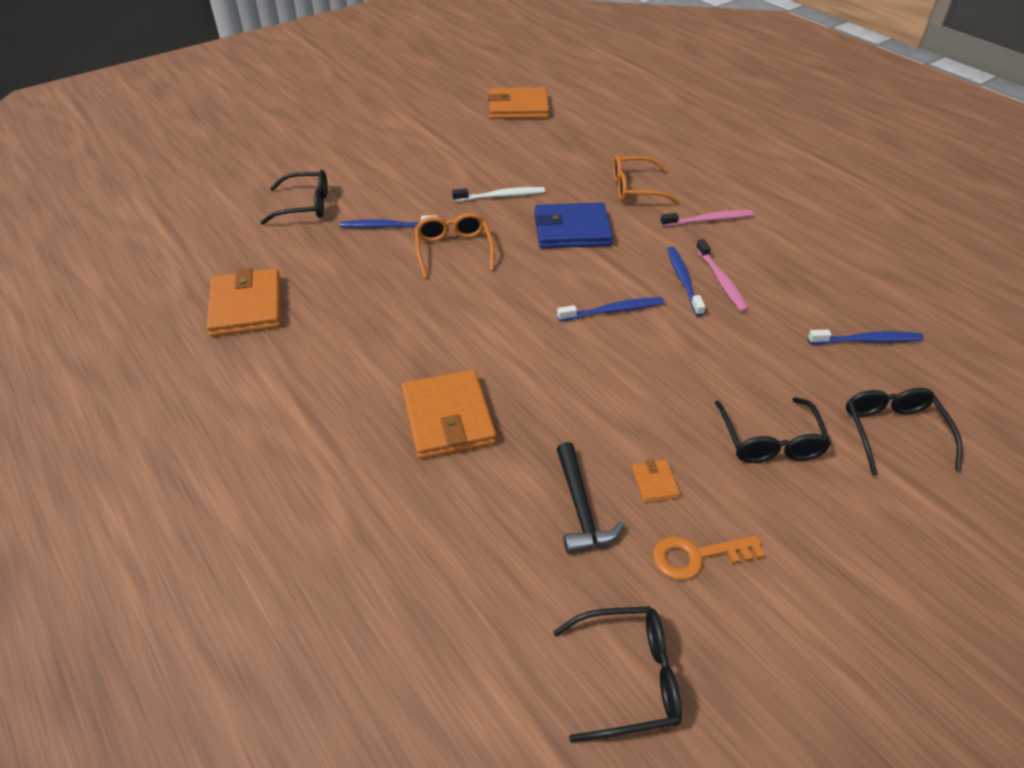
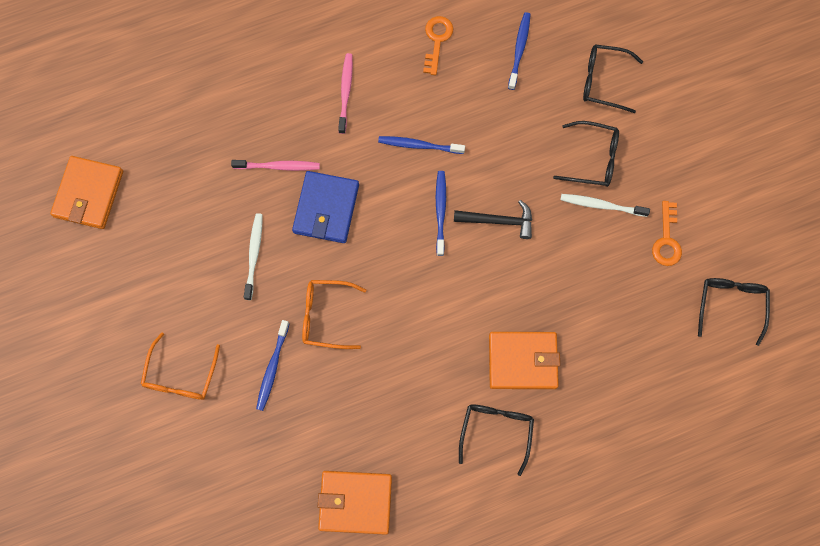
camera: 75 degrees left, 30 degrees up
black glasses [260,170,327,225] -> black glasses moved to [459,404,534,476]
black hammer [557,442,625,554] -> black hammer moved to [454,200,532,239]
orange glasses [613,155,680,204] -> orange glasses moved to [141,332,220,400]
orange wallet [632,459,680,503] -> none
pink toothbrush [696,239,749,312] -> pink toothbrush moved to [231,160,320,171]
none -> orange key [423,16,454,75]
none -> white toothbrush [560,194,650,217]

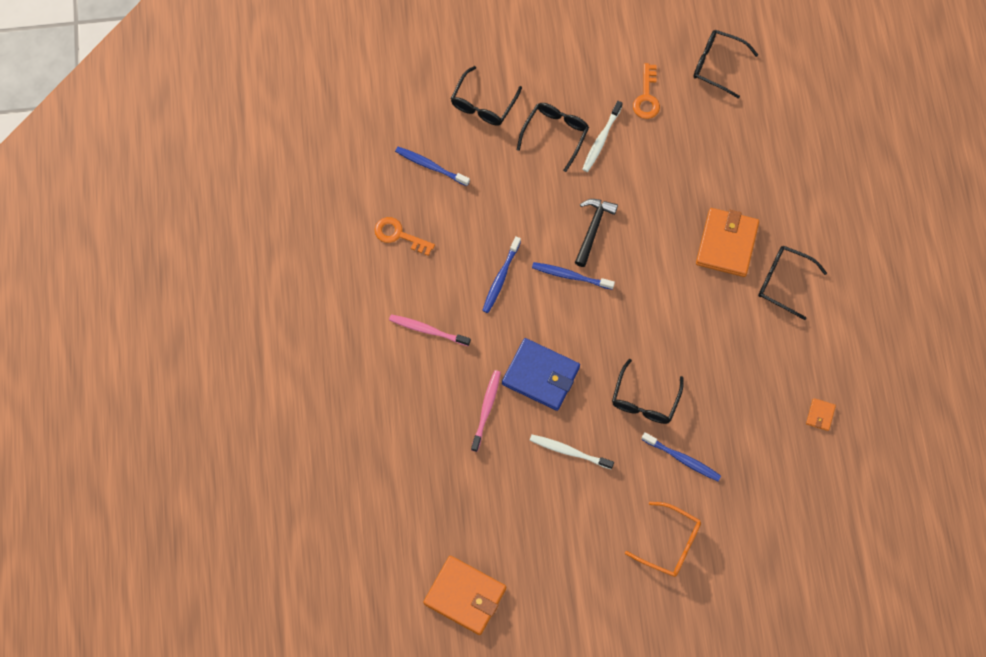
camera: 75 degrees left, 5 degrees down
orange glasses [302,280,366,349] -> black glasses [612,359,684,424]
orange wallet [318,471,392,535] -> orange wallet [806,398,836,431], size x0.44
orange key [652,201,682,266] -> orange key turned 75 degrees clockwise [633,63,660,119]

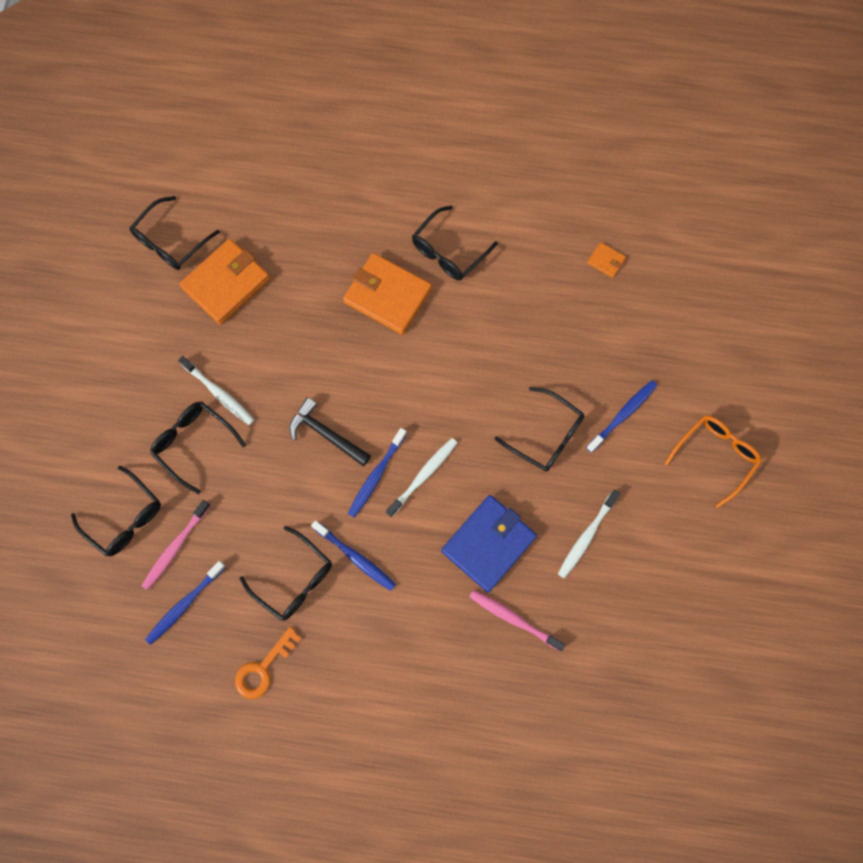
camera: 75 degrees left, 5 degrees up
pink toothbrush [389,314,471,346] -> pink toothbrush moved to [142,500,211,590]
orange wallet [423,556,506,635] -> orange wallet moved to [179,239,270,325]
orange key [633,63,660,119] -> none
none -> black glasses [240,526,332,621]
none -> white toothbrush [386,438,457,517]

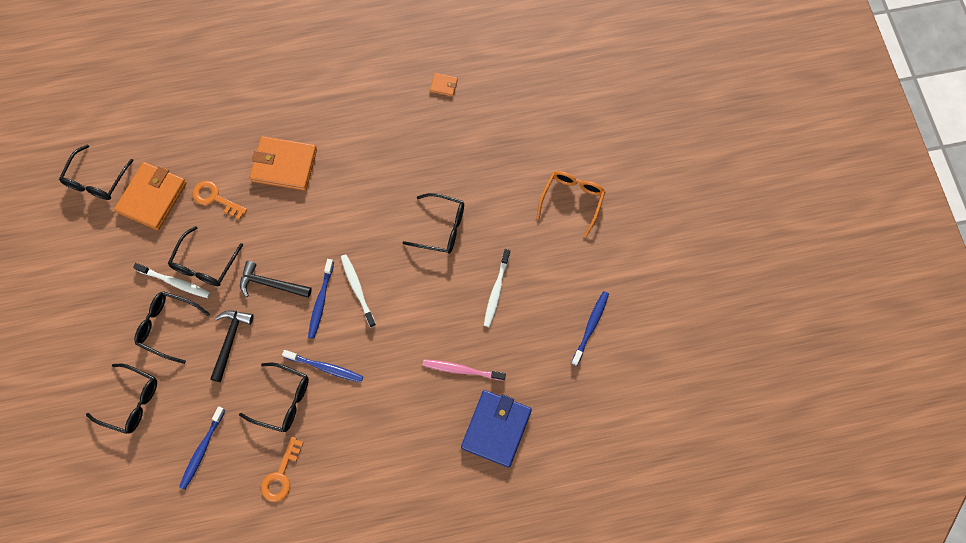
camera: 20 degrees left, 5 degrees down
pink toothbrush [142,500,211,590] -> none
white toothbrush [386,438,457,517] -> white toothbrush turned 45 degrees counterclockwise [341,254,376,328]
black glasses [412,206,498,280] -> black glasses moved to [168,226,243,286]
blue wallet [441,495,537,592] -> blue wallet moved to [461,390,532,468]
blue toothbrush [586,380,657,453] -> blue toothbrush moved to [571,291,609,366]
none -> orange key [193,181,247,219]
none -> black hammer [210,311,254,382]

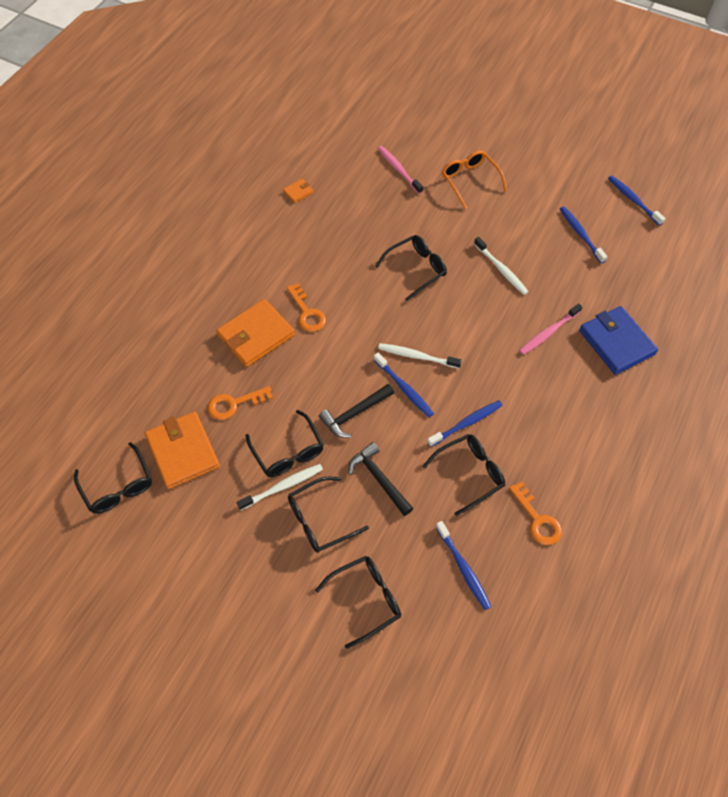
camera: 50 degrees left, 10 degrees down
none -> orange key [287,283,326,332]
none -> pink toothbrush [378,146,423,194]
none -> blue toothbrush [608,176,666,226]

